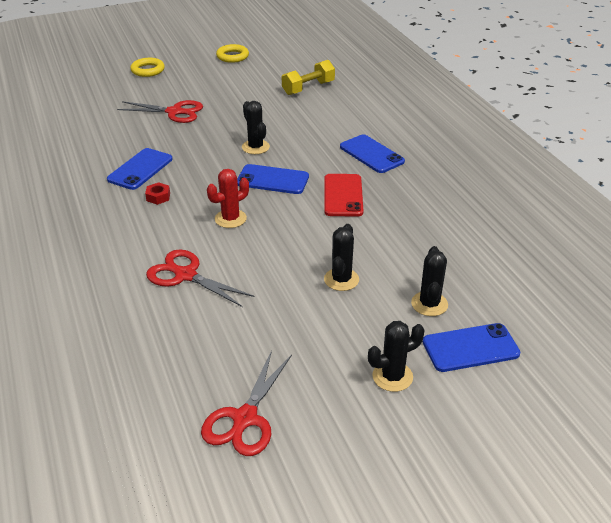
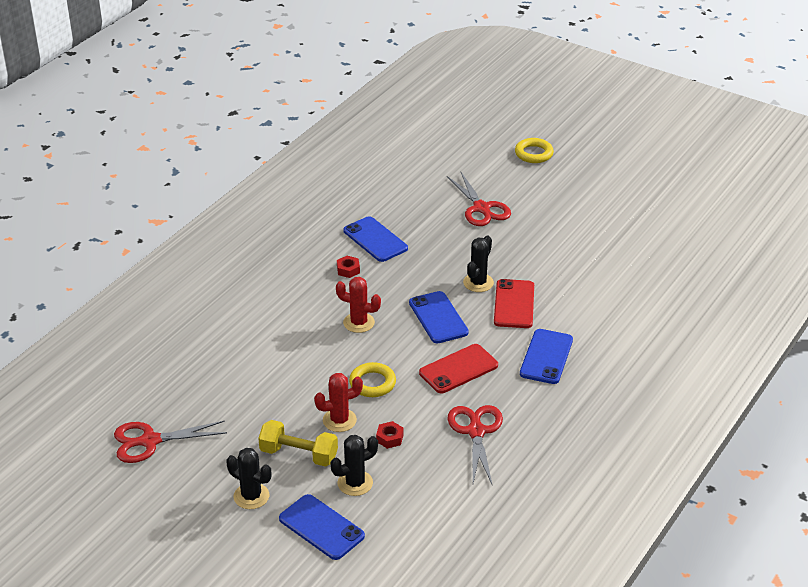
camera: 55 degrees right, 0 degrees up
blue phone [107,148,173,190] -> blue phone turned 60 degrees clockwise [343,216,408,262]
red scissors [146,250,255,307] -> red scissors moved to [448,405,503,486]
yellow ring [216,44,249,63] -> yellow ring moved to [349,362,396,397]
yellow dumbbell [282,60,335,95] -> yellow dumbbell moved to [258,420,338,467]
black cactus [324,224,359,291] -> red cactus [314,373,363,432]
none -> red nut [376,421,404,449]
none -> red phone [494,279,534,328]

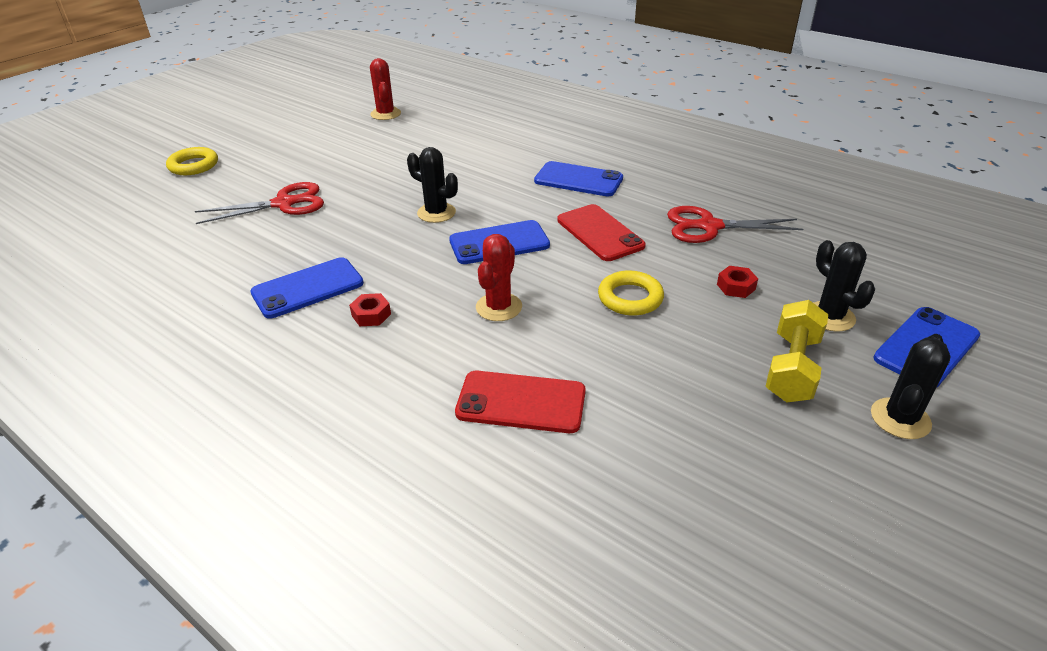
camera: 85 degrees left, 0 degrees up
red scissors [114,421,227,463] -> none
red cactus [314,373,363,432] -> red cactus moved to [370,58,401,120]
red phone [494,279,534,328] -> red phone moved to [455,371,586,433]

